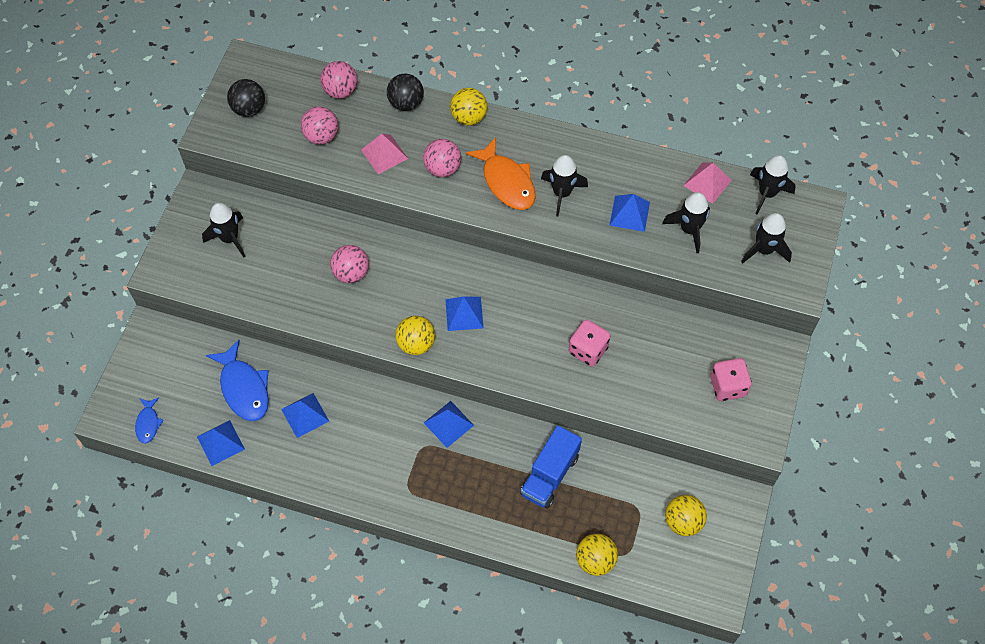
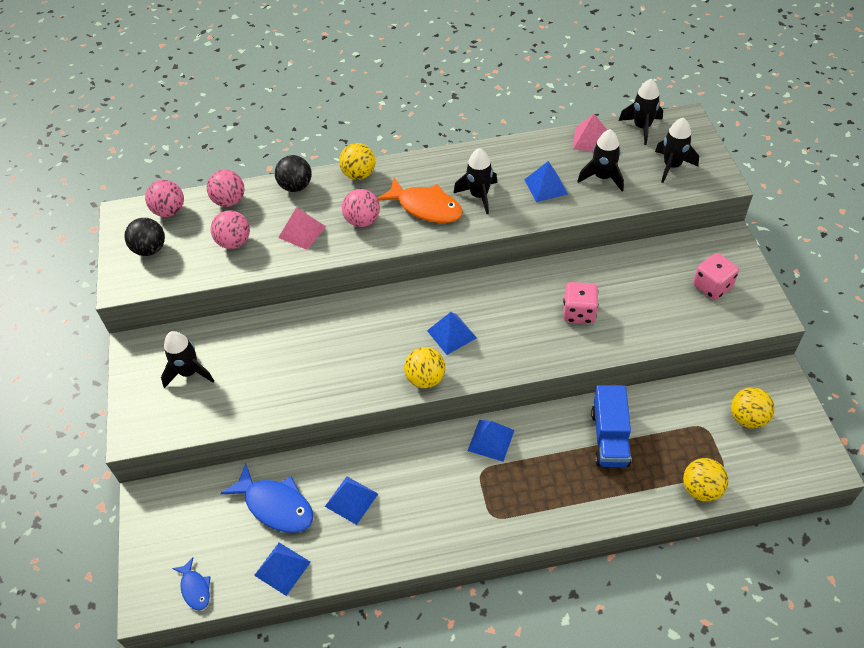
camera: 25 degrees left, 10 degrees down
pink ball [330,245,369,283] -> pink ball moved to [145,180,184,217]

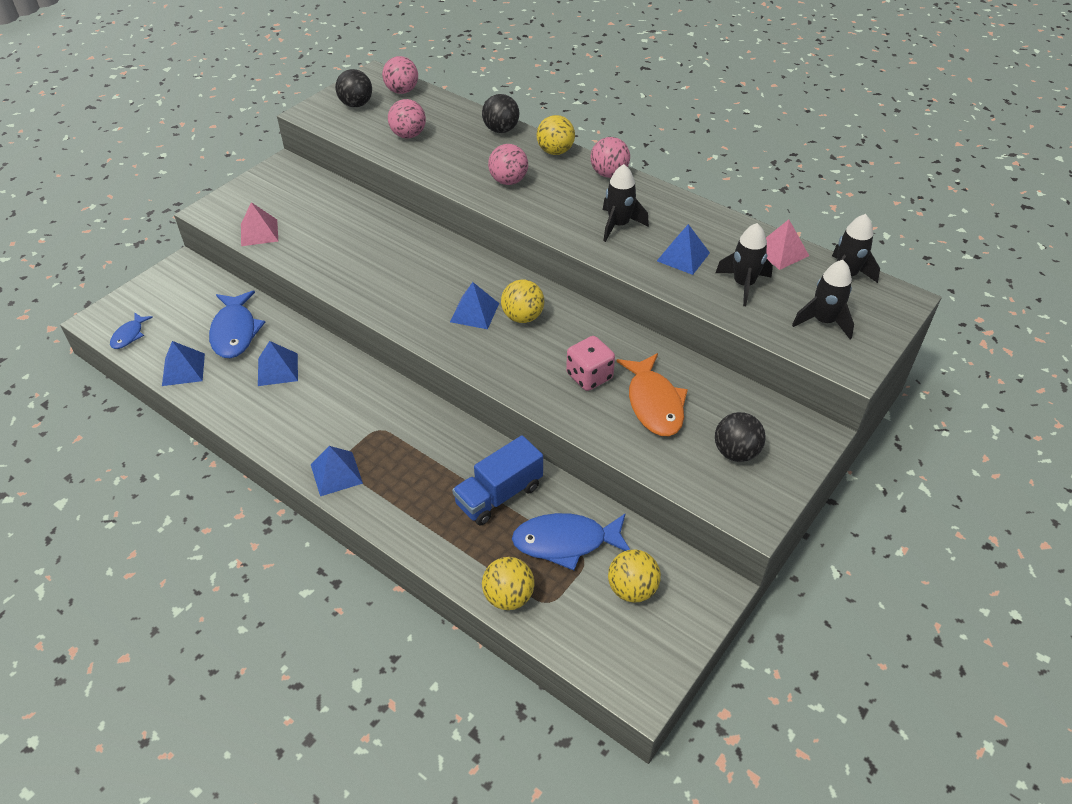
camera: 45 degrees right, 5 degrees down
black rocket [161,331,214,388] -> none
pink ball [207,170,244,207] -> pink ball moved to [591,137,630,178]
pink pyramid [278,207,326,250] -> pink pyramid moved to [241,202,278,246]
orange fish [377,177,463,223] -> orange fish moved to [616,353,688,436]
yellow ball [404,347,445,388] -> yellow ball moved to [501,280,544,323]
blue pyramid [468,420,515,462] -> blue pyramid moved to [311,446,363,496]
pink dice [693,253,739,300] -> black ball [715,412,766,462]
none -> blue fish [512,513,630,570]

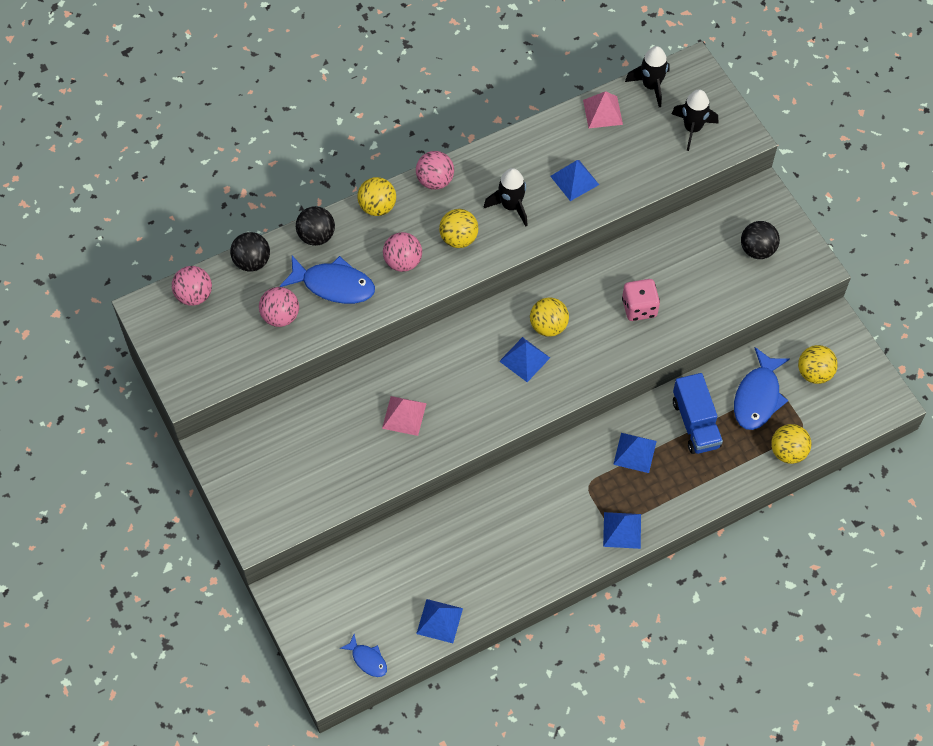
camera: 65 degrees left, 15 degrees up
blue fish [209,290,265,358] -> blue fish moved to [280,256,375,304]
pink pyramid [241,202,278,246] -> pink pyramid moved to [382,396,427,436]
blue pyramid [258,341,298,386] -> blue pyramid moved to [613,433,657,473]
black ball [335,69,372,107] -> black ball moved to [230,232,270,271]
orange fish [616,353,688,436] -> none
black rocket [716,223,773,306] -> none
none -> yellow ball [439,209,479,248]

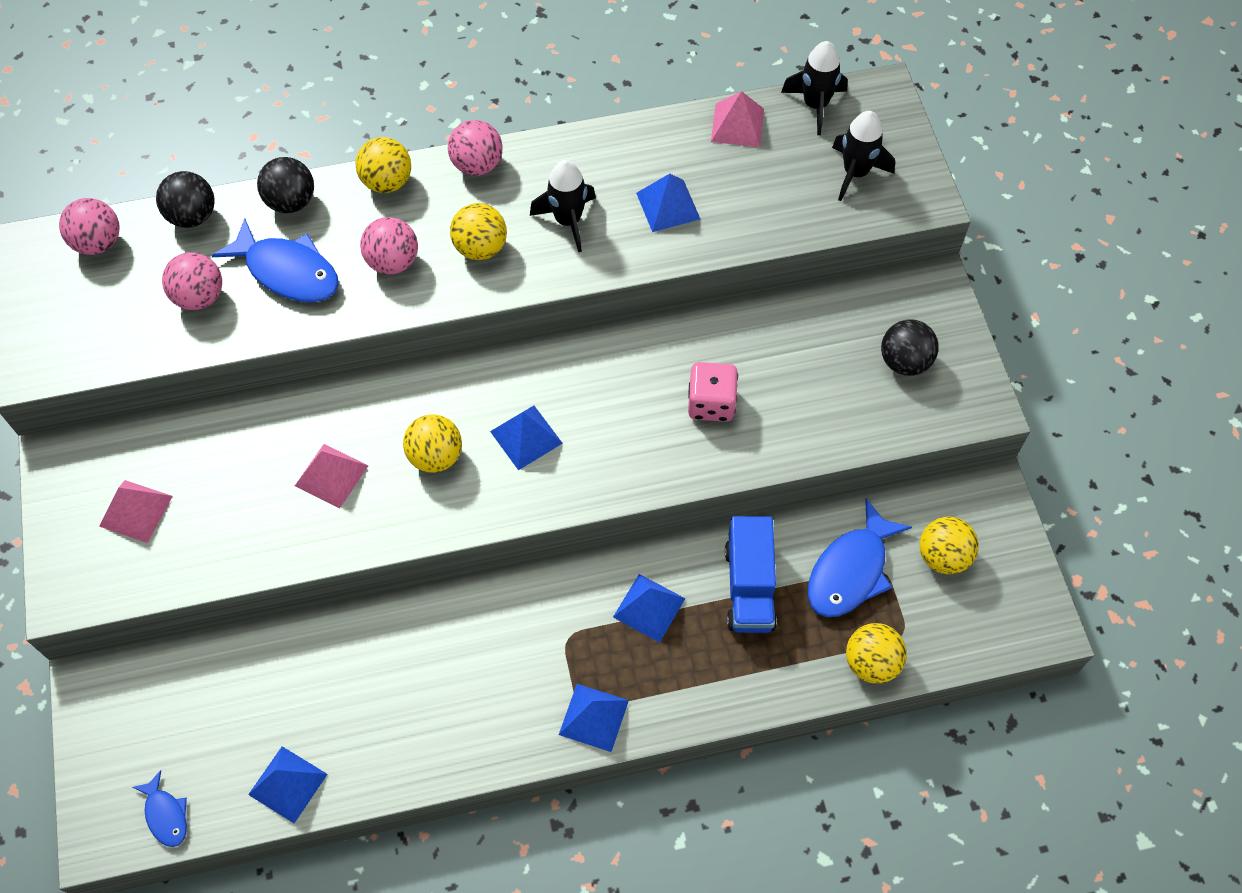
camera: 15 degrees right, 0 degrees up
yellow ball [530,297,569,337] -> yellow ball moved to [403,414,462,473]
none -> pink pyramid [99,480,173,543]

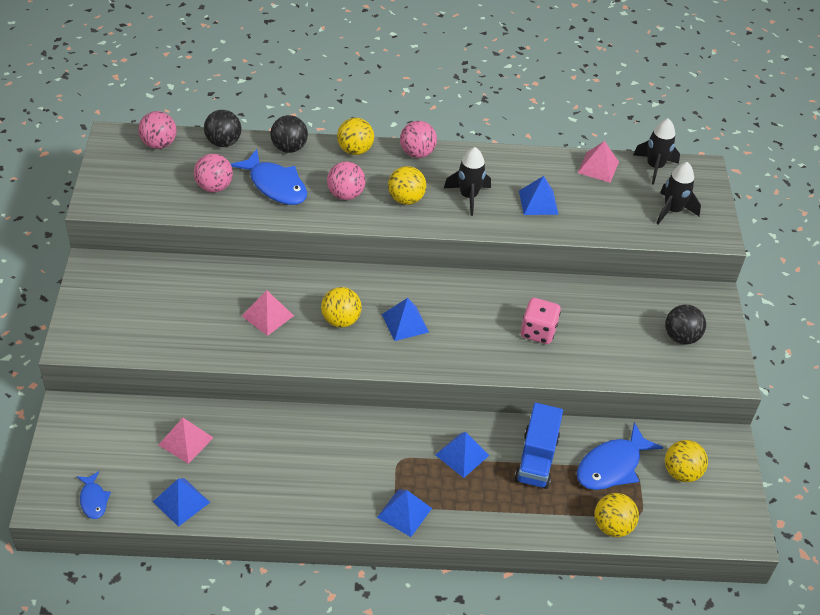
camera: 10 degrees right, 15 degrees down
pink pyramid [99,480,173,543] -> pink pyramid moved to [159,418,214,464]

